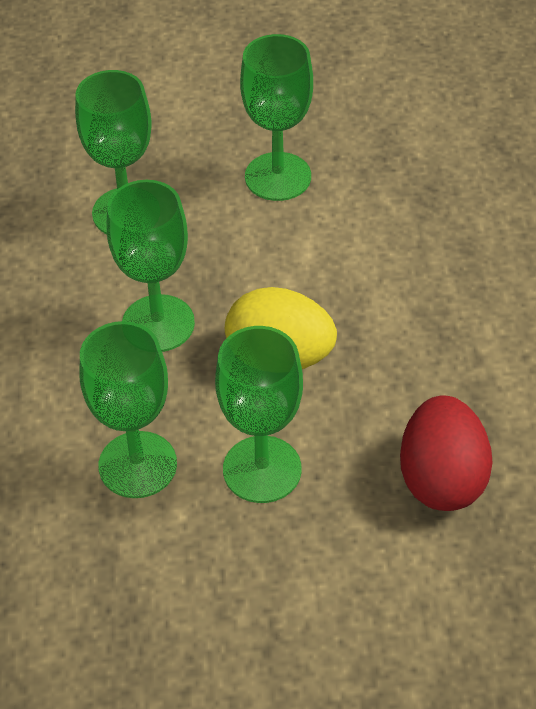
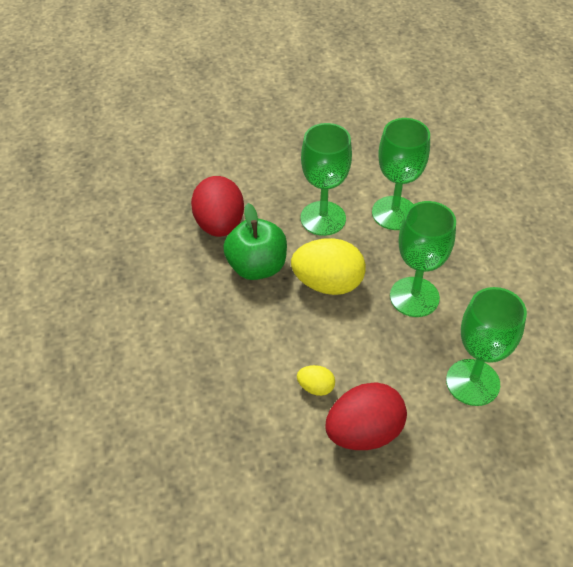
camera: 170 degrees right, 0 degrees up
green goblet [240,34,313,201] -> red egg [325,382,407,450]
none -> green apple [223,203,287,280]
none -> yellow egg [297,365,335,396]

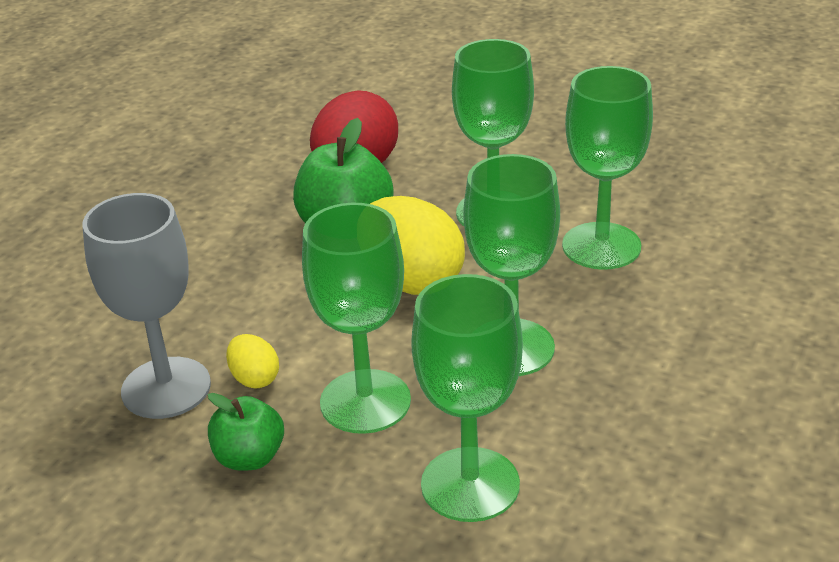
camera: 40 degrees right, 15 degrees down
red egg [325,382,407,450] -> green apple [208,393,284,471]
none -> grey goblet [82,193,211,419]
none -> green goblet [302,203,411,434]

